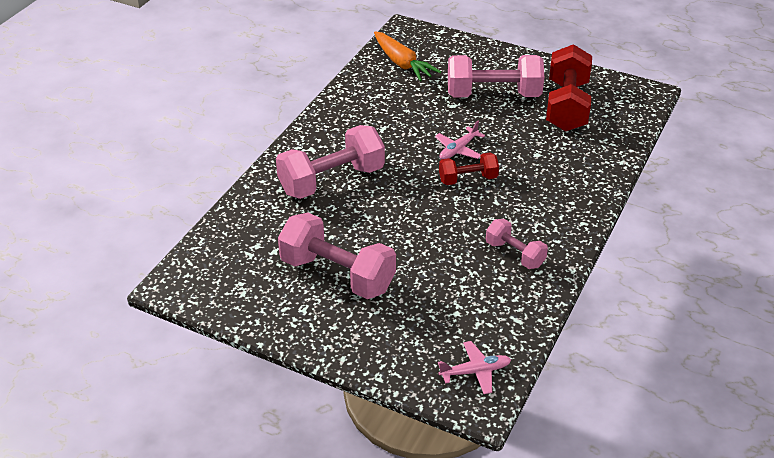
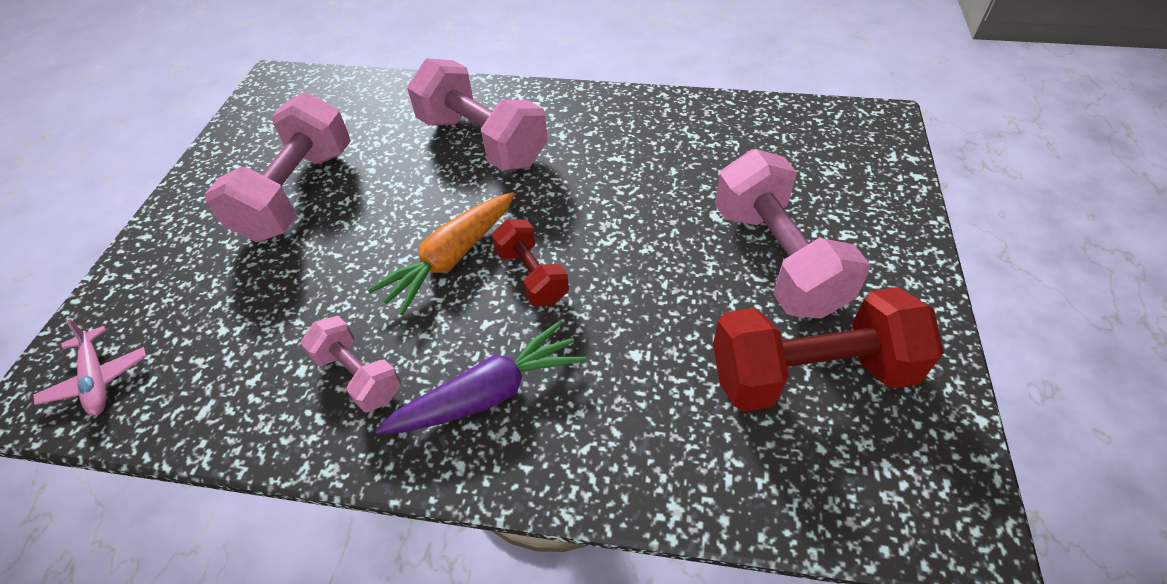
camera: 75 degrees right, 10 degrees up
orange carrot [374,31,441,81] -> orange carrot moved to [368,192,515,315]
pink plane [435,121,485,159] -> none
pink dumbbell [486,219,548,269] -> pink dumbbell turned 75 degrees counterclockwise [300,316,401,412]
none -> purple carrot [375,320,586,435]

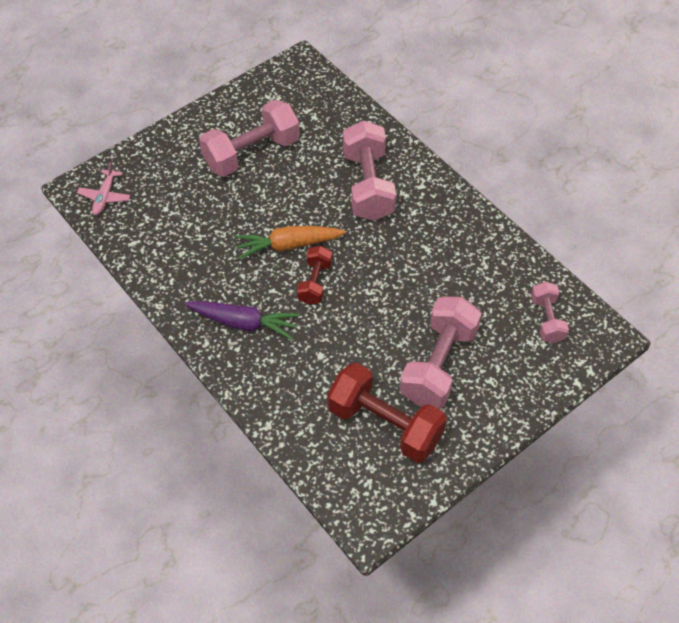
camera: 40 degrees right, 5 degrees up
pink dumbbell [300,316,401,412] -> pink dumbbell moved to [531,282,569,343]

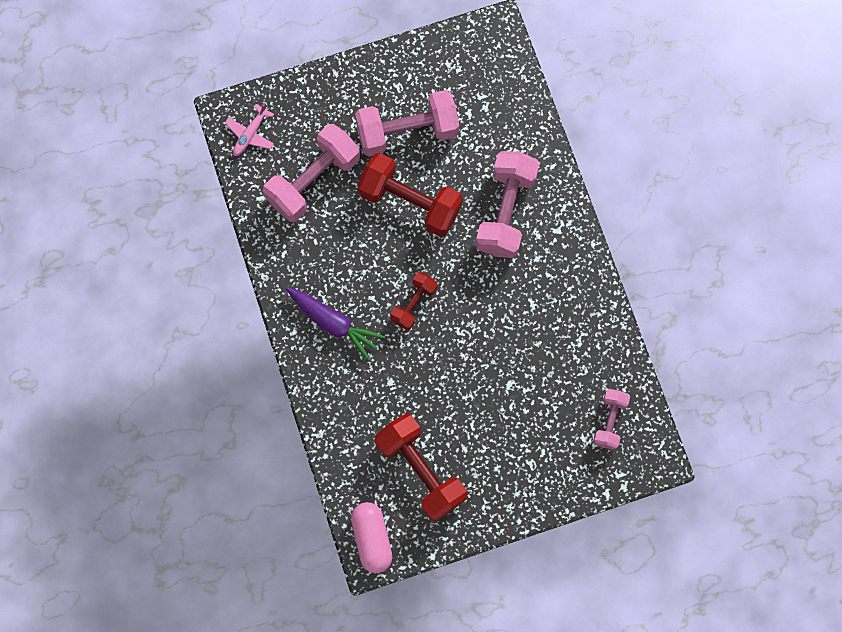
camera: 20 degrees right, 20 degrees up
orange carrot [234,226,346,259] -> none
pink dumbbell [400,297,482,408] -> pink dumbbell moved to [263,124,360,222]
none -> pink capsule [351,502,392,573]
none -> red dumbbell [357,153,463,237]

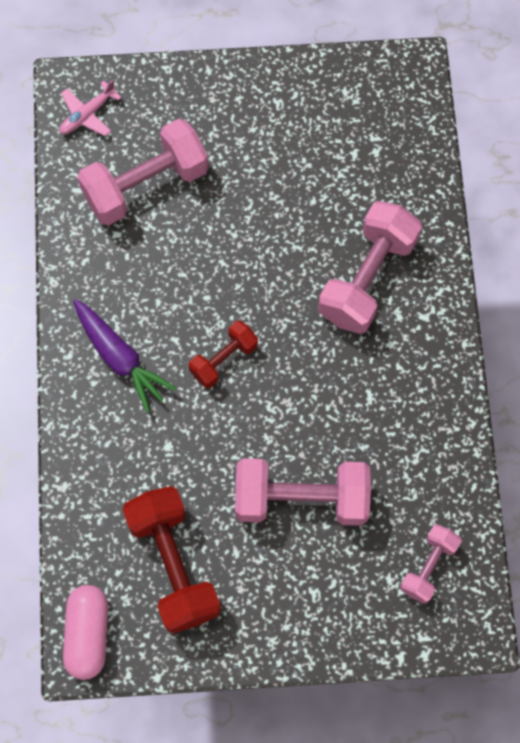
camera: 15 degrees right, 5 degrees down
pink dumbbell [355,90,459,157] -> pink dumbbell moved to [235,458,371,526]
red dumbbell [357,153,463,237] -> none

